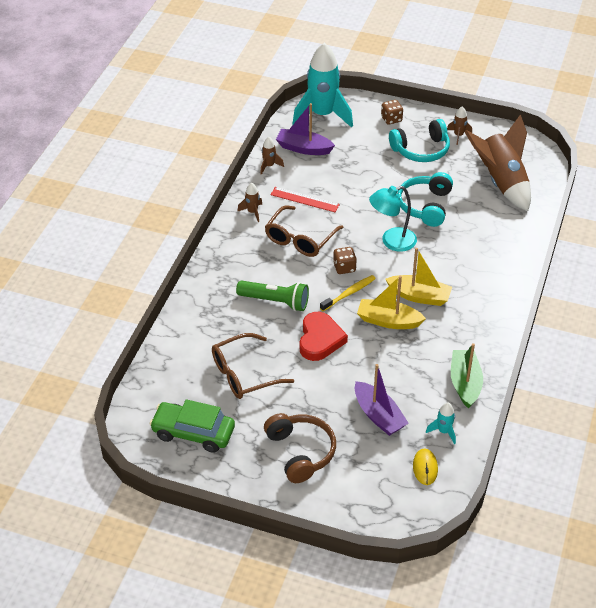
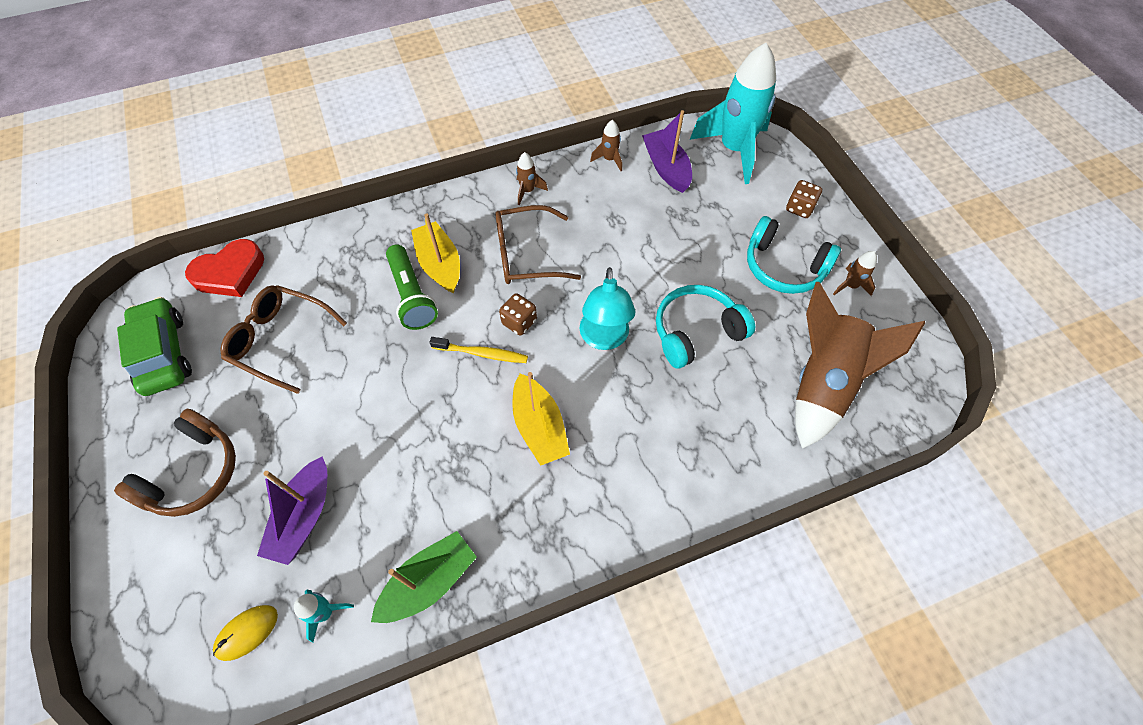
camera: 50 degrees right, 15 degrees up
red ruler [270,187,340,212] -> none
red heart [299,312,348,361] -> red heart moved to [185,239,264,297]
yellow boat [357,276,426,329] -> yellow boat moved to [411,213,460,294]
turquoise lamp [369,186,417,252] -> turquoise lamp turned 120 degrees counterclockwise [580,267,635,350]

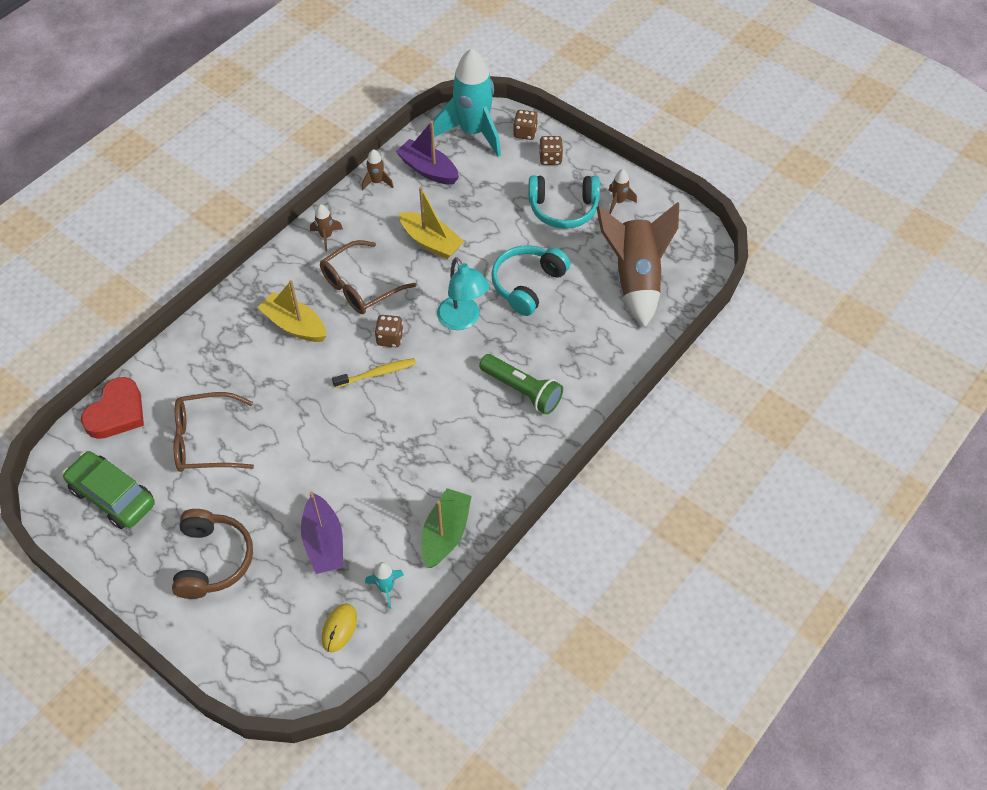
camera: 30 degrees left, 5 degrees down
green flashlight [386,244,438,330] -> green flashlight moved to [479,354,563,415]
yellow boat [512,372,570,466] -> yellow boat moved to [399,187,464,259]
none -> brown dice [513,110,538,140]

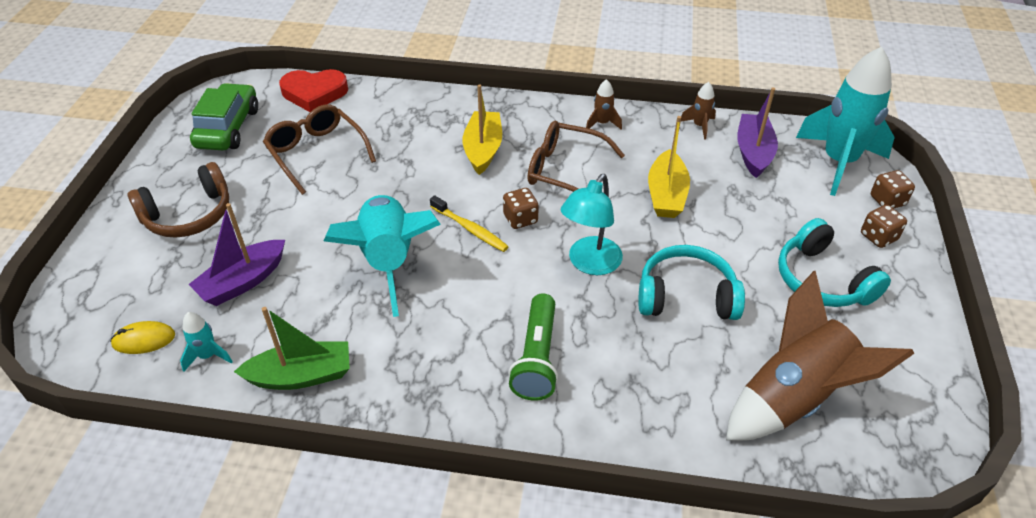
camera: 60 degrees right, 10 degrees down
brown rocket [609,169,637,214] -> none
none -> turquoise rocket [324,195,441,317]

